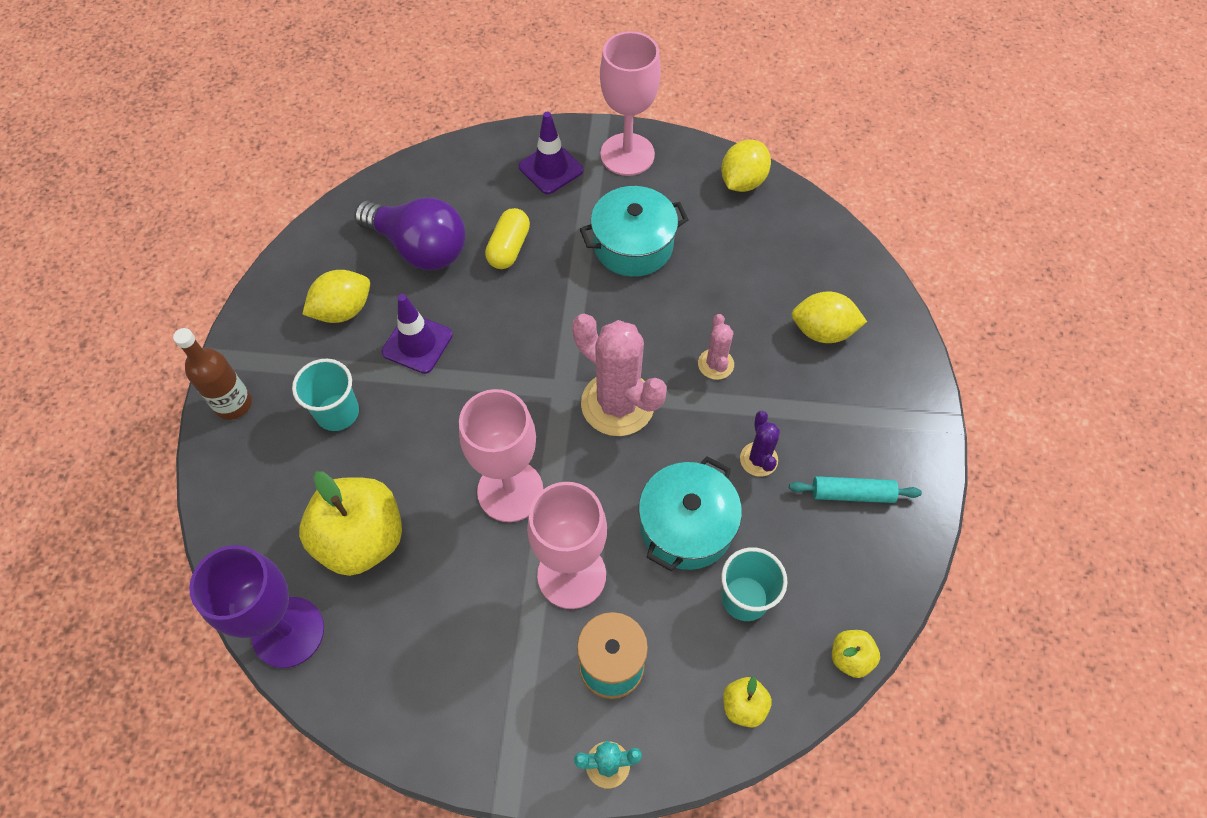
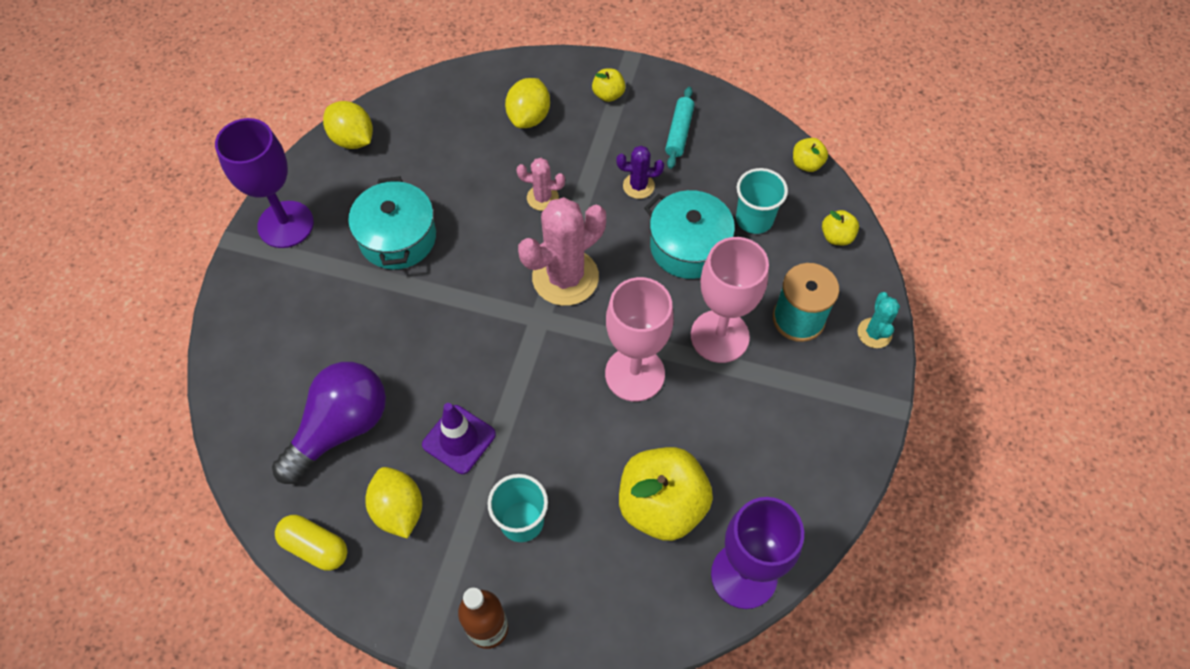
camera: 80 degrees left, 0 degrees up
yellow capsule [485,208,530,269] -> yellow capsule moved to [275,515,347,571]
purple traffic cone [519,112,583,194] -> none
pink goblet [600,31,661,176] -> purple goblet [215,118,314,248]
none -> yellow apple [592,68,626,102]

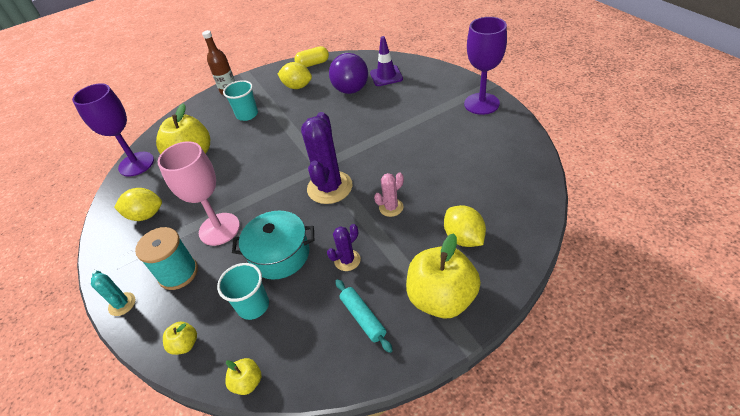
camera: 140 degrees right, 15 degrees down
yellow lemon [323,101,373,149] -> yellow lemon moved to [114,188,162,221]
turquoise pot [348,176,436,270] -> none
purple traffic cone [422,403,496,474] -> purple traffic cone moved to [370,36,403,86]
pink cactus [518,197,606,306] -> purple cactus [301,112,352,204]
yellow apple [592,68,626,102] -> yellow apple [406,233,481,318], size x2.19
pink goblet [605,277,674,402] -> none

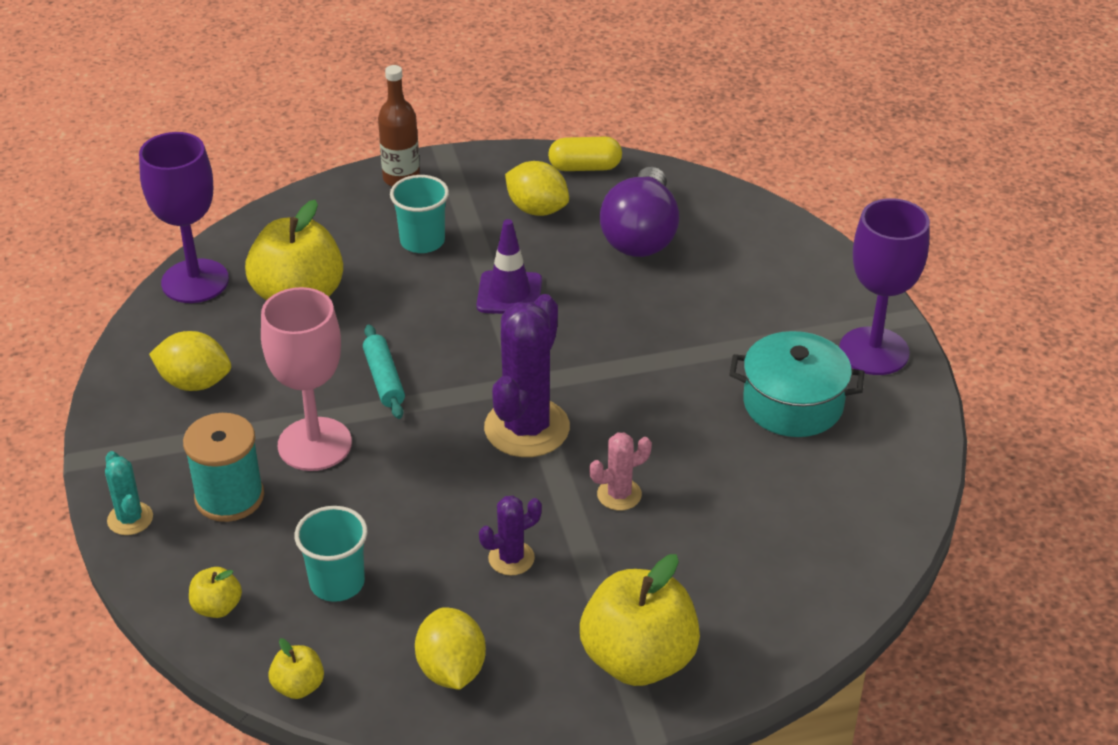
camera: 10 degrees right, 5 degrees down
turquoise pot [232,211,314,279] -> turquoise pot moved to [729,331,865,437]
turquoise rolling pin [335,279,393,353] -> turquoise rolling pin moved to [363,325,405,419]
purple traffic cone [370,36,403,86] -> purple traffic cone moved to [476,219,542,314]
yellow lemon [444,205,486,247] -> yellow lemon moved to [415,607,486,690]

